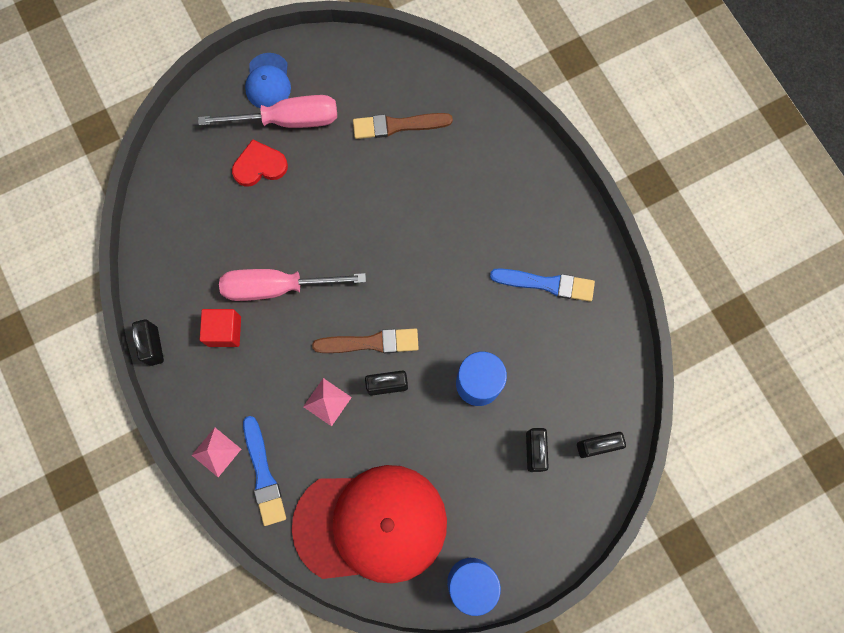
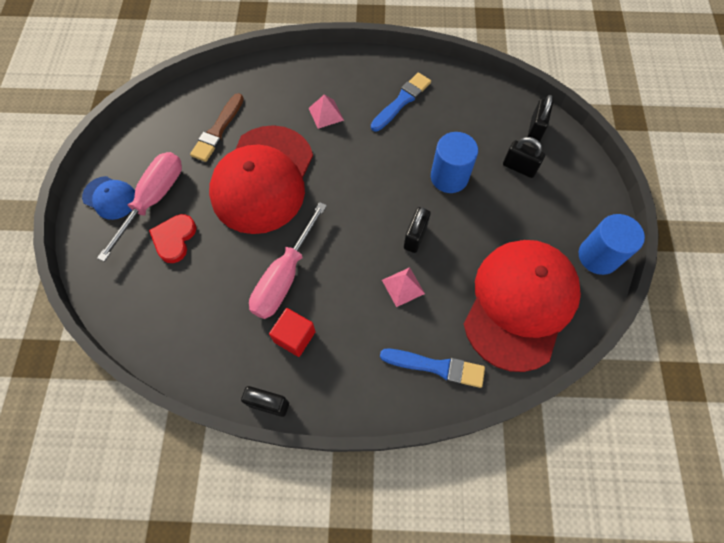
camera: 60 degrees left, 10 degrees down
pink pyramid [192,428,241,477] -> pink pyramid moved to [309,95,344,129]
brown brush [312,328,419,353] -> none
none -> red cap [209,125,313,234]

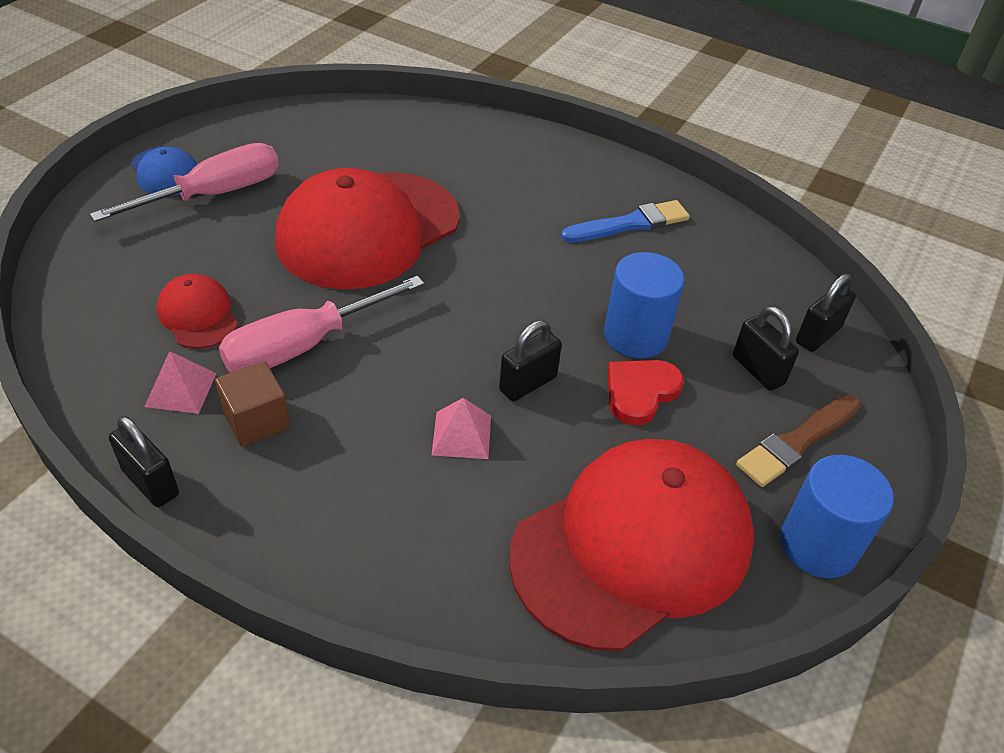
camera: 25 degrees right, 20 degrees down
red heart [149,214,197,263] -> red heart moved to [608,360,684,426]
brown brush [190,93,244,162] -> brown brush moved to [736,394,861,487]
red cube [269,308,316,357] -> brown cube [215,361,290,447]
pink pyramid [309,95,344,129] -> pink pyramid moved to [144,351,217,414]
blue brush [380,349,485,388] -> none
none -> red cap [157,274,238,349]

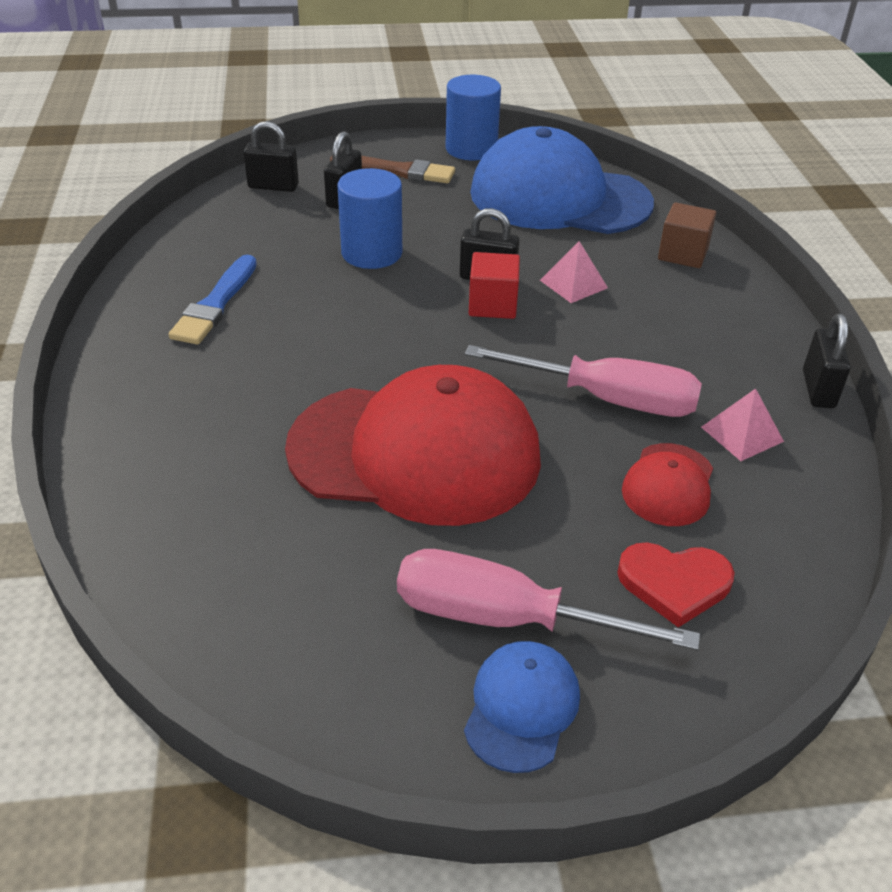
camera: 125 degrees left, 5 degrees down
brown cube [215,361,290,447] -> brown cube moved to [658,202,716,268]
red cap [509,439,755,651] -> blue cap [470,126,654,234]
blue brush [561,200,690,242] -> blue brush turned 105 degrees counterclockwise [168,255,257,344]
red heart [608,360,684,426] -> red heart moved to [617,542,735,628]
none -> red cube [469,252,520,319]

